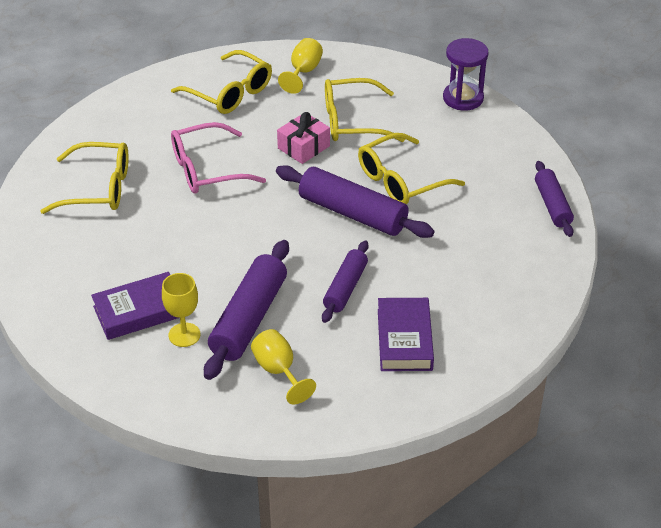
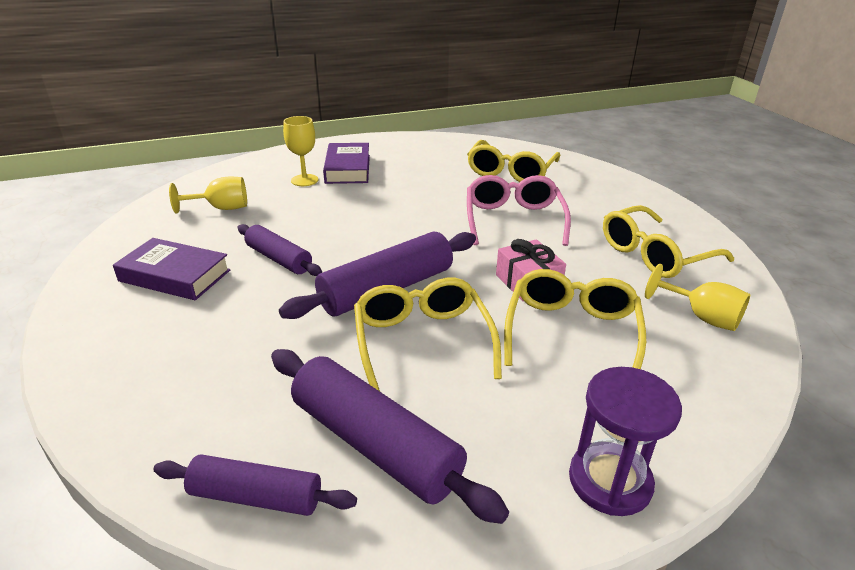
camera: 110 degrees right, 10 degrees down
purple rolling pin [204,240,289,380] -> purple rolling pin moved to [271,349,509,524]

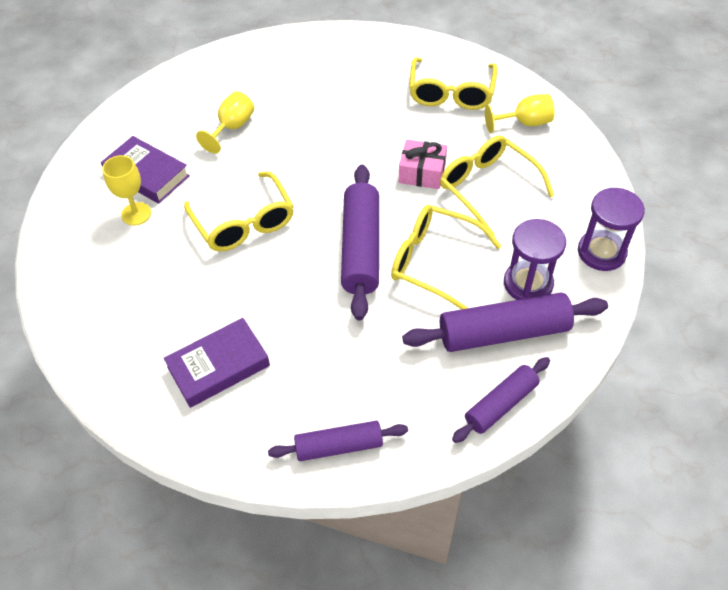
camera: 50 degrees left, 20 degrees up
yellow goblet [169,177,247,213] -> yellow goblet moved to [196,91,254,154]
purple rolling pin [237,224,322,276] -> purple rolling pin moved to [268,421,408,461]
yellow glasses [467,140,560,182] -> yellow glasses moved to [184,172,294,251]
pink glasses [467,175,571,246] -> none
none -> purple hourglass [504,219,566,300]

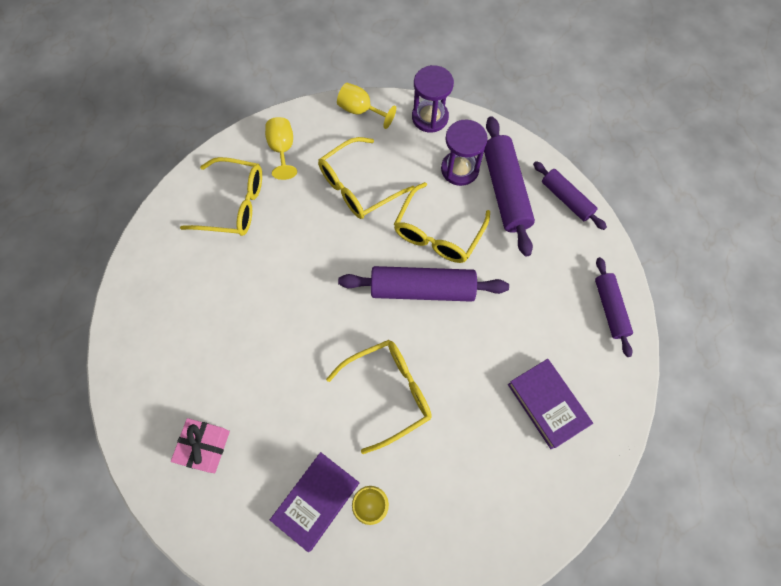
camera: 90 degrees left, 15 degrees up
yellow goblet [196,91,254,154] -> yellow goblet moved to [337,83,396,129]
pink gift [399,139,447,189] -> pink gift moved to [171,418,230,473]

